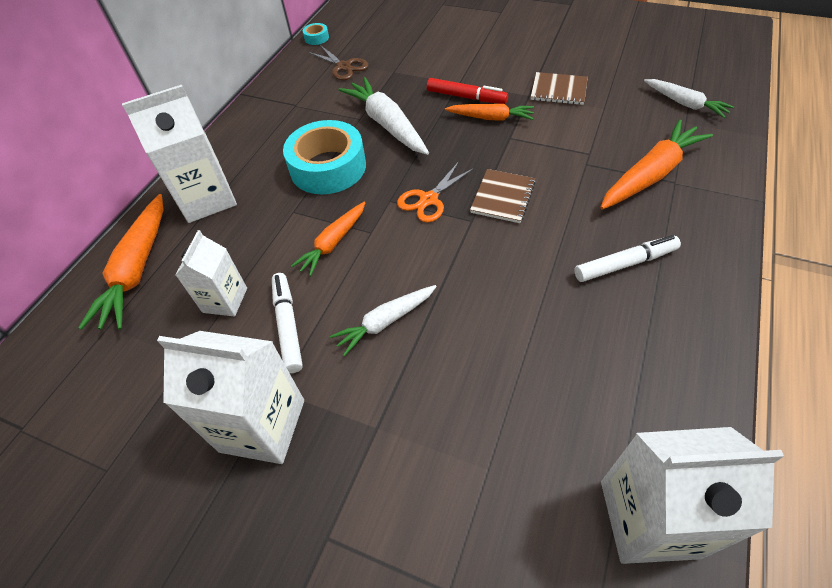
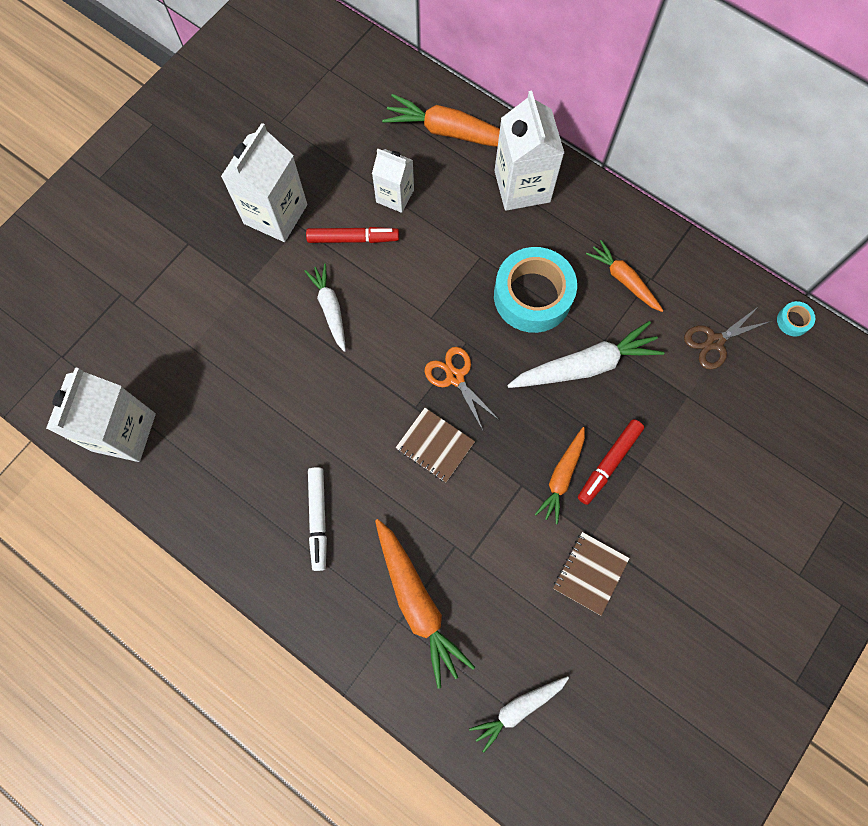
camera: 100 degrees right, 20 degrees up
white marker [272,273,303,373] -> red marker [306,227,399,243]
orange carrot [291,202,366,276] -> orange carrot moved to [586,240,664,312]

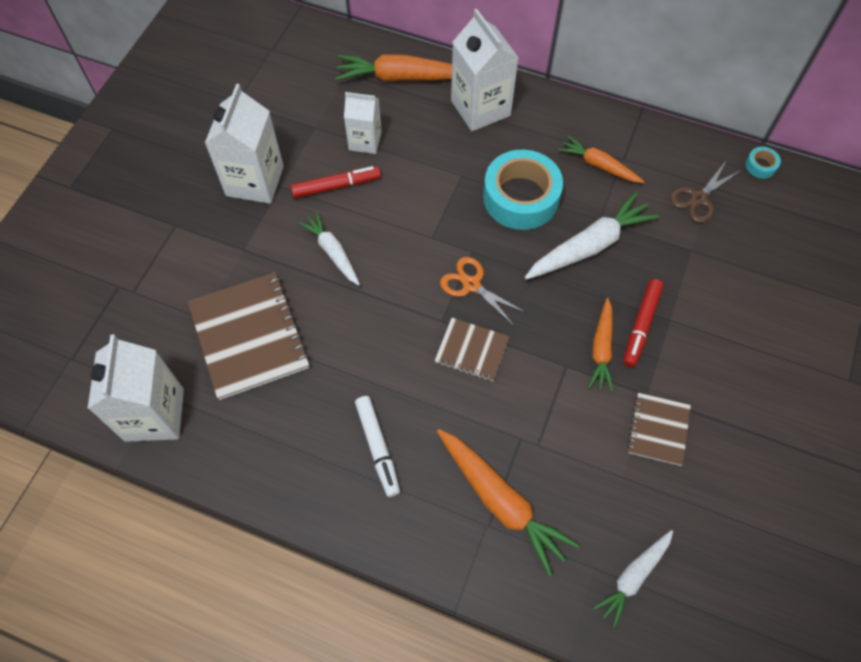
camera: 15 degrees left, 10 degrees down
none -> brown notebook [188,272,310,400]

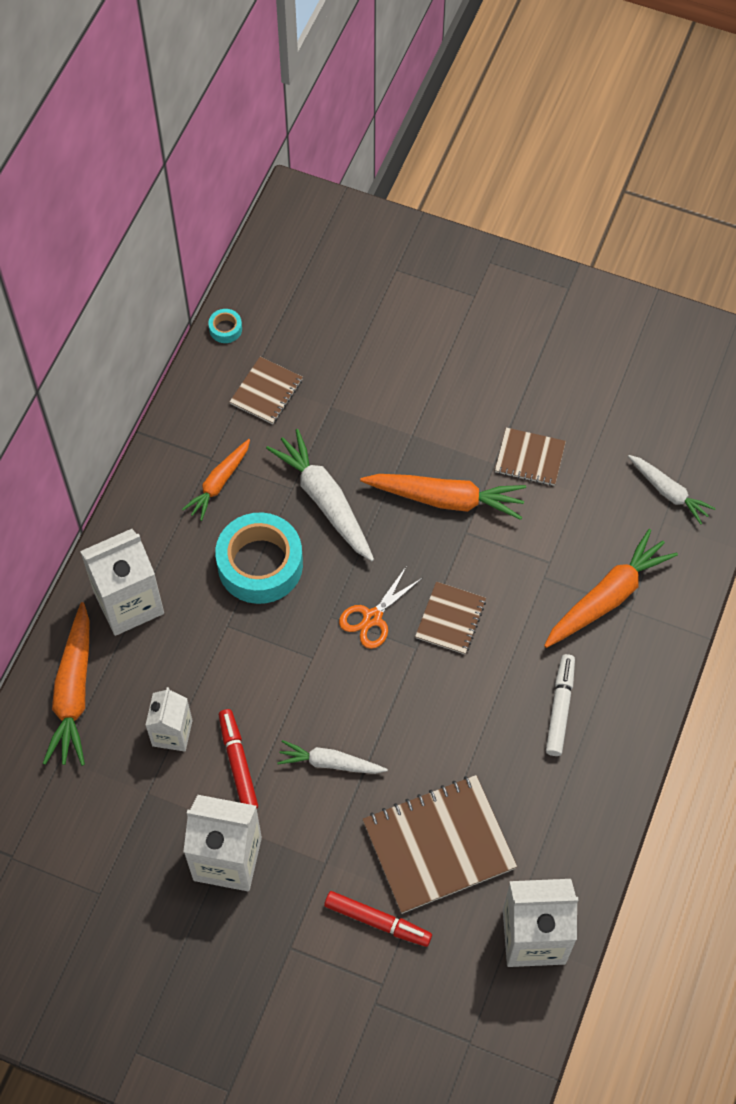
camera: 90 degrees left, 0 degrees up
white carrot [299,212,360,286] -> white carrot turned 45 degrees clockwise [277,740,388,774]
white marker [355,396,400,497] -> white marker turned 60 degrees counterclockwise [546,654,575,756]
orange carrot [588,298,613,391] -> orange carrot [360,474,526,520], size x1.61
red marker [623,279,663,367] -> red marker moved to [324,891,432,947]
brown scissors [670,161,742,223] -> brown notebook [230,357,303,424]

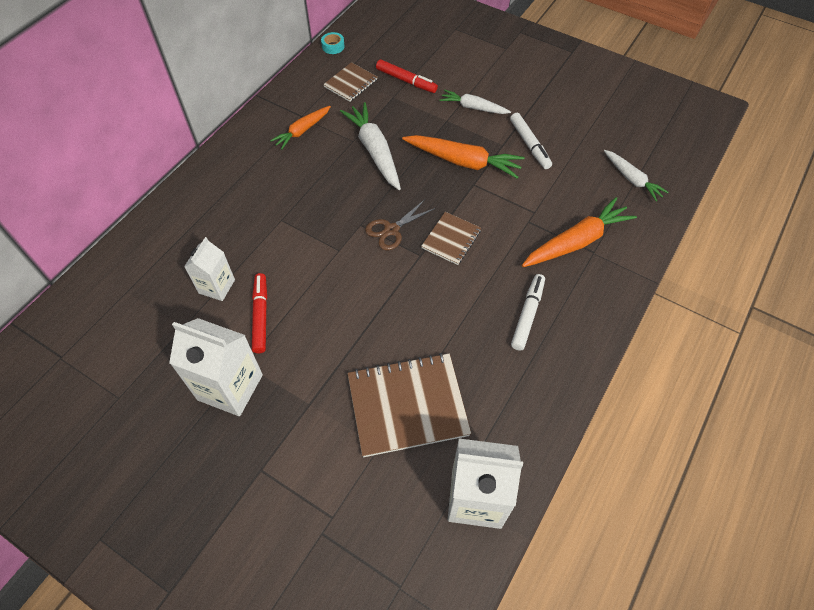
camera: 10 degrees right, 5 degrees down
orange carrot [43,602,90,766] -> none
white carton [80,529,164,636] -> none
turquoise tape [215,512,303,604] -> none
white carrot [277,740,388,774] -> white carrot moved to [440,89,511,114]
red marker [324,891,432,947] -> red marker moved to [376,59,438,93]
orange scissors [339,567,422,649] -> brown scissors [365,200,436,250]
brown notebook [495,427,566,486] -> white marker [510,113,552,169]

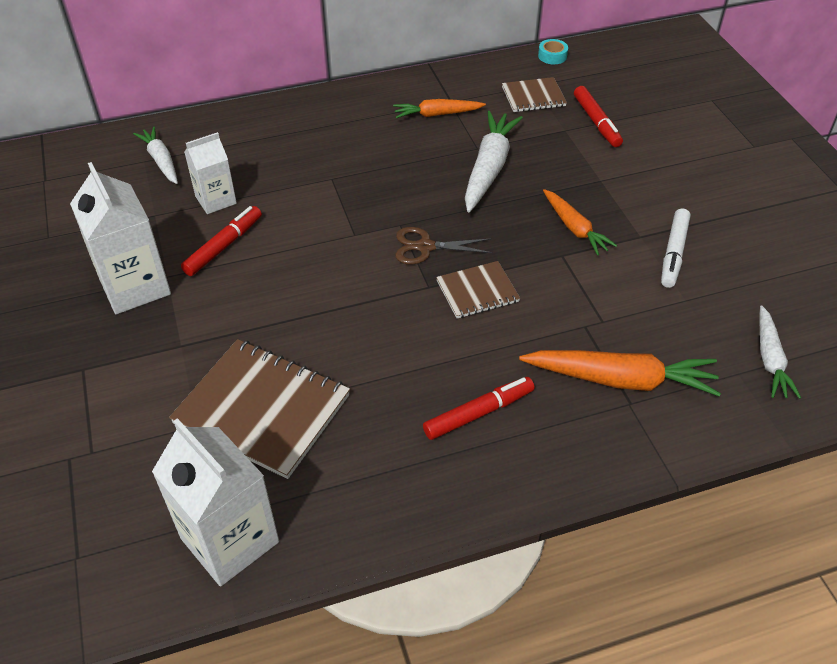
camera: 40 degrees right, 10 degrees down
orange carrot [402,135,525,179] -> orange carrot [543,189,617,255], size x0.62
white carrot [440,89,511,114] -> white carrot moved to [133,126,178,184]
white marker [511,274,545,351] -> red marker [423,377,535,440]

